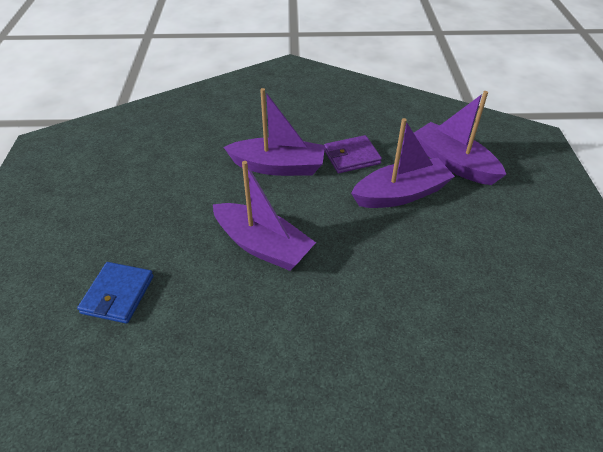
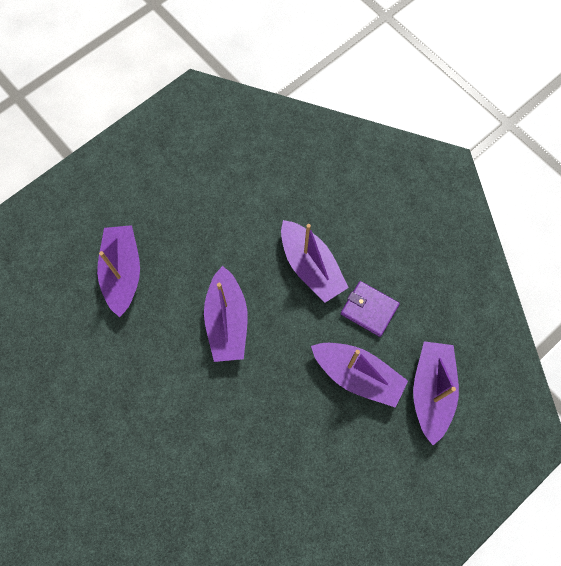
camera: 50 degrees right, 25 degrees up
blue wallet [77,262,154,324] -> purple boat [97,225,140,317]

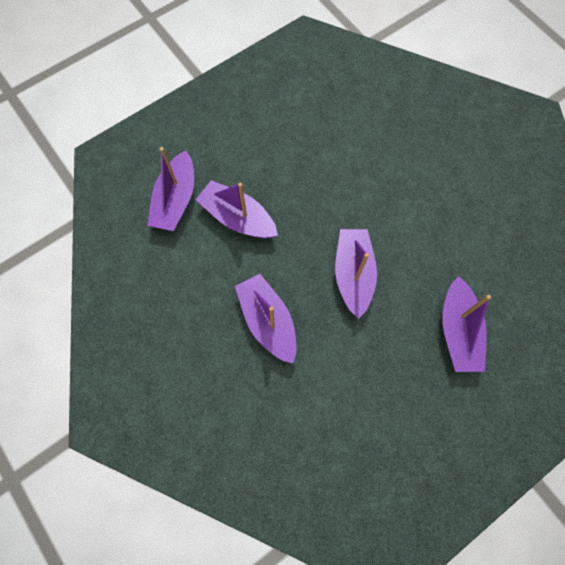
camera: 175 degrees left, 0 degrees up
purple wallet [341,281,400,337] -> none

